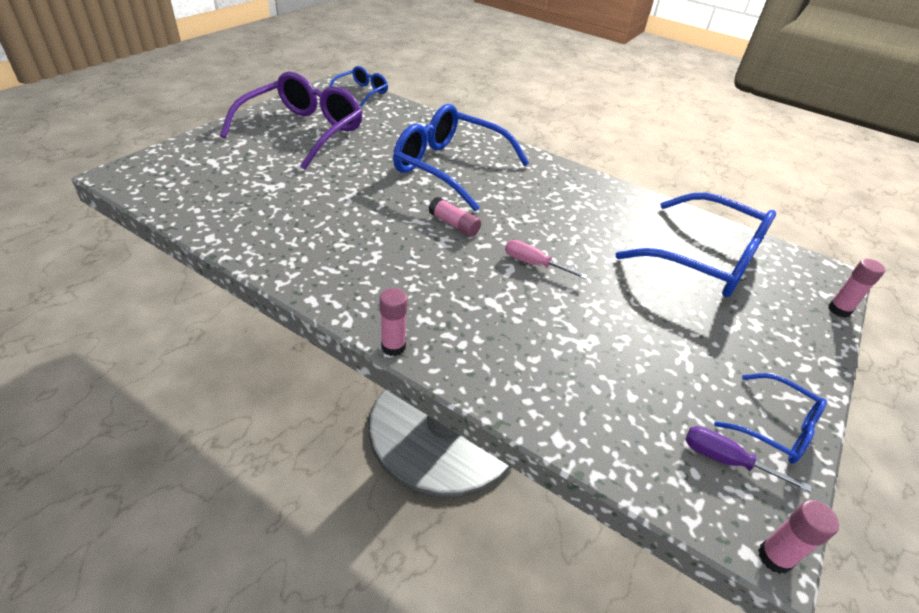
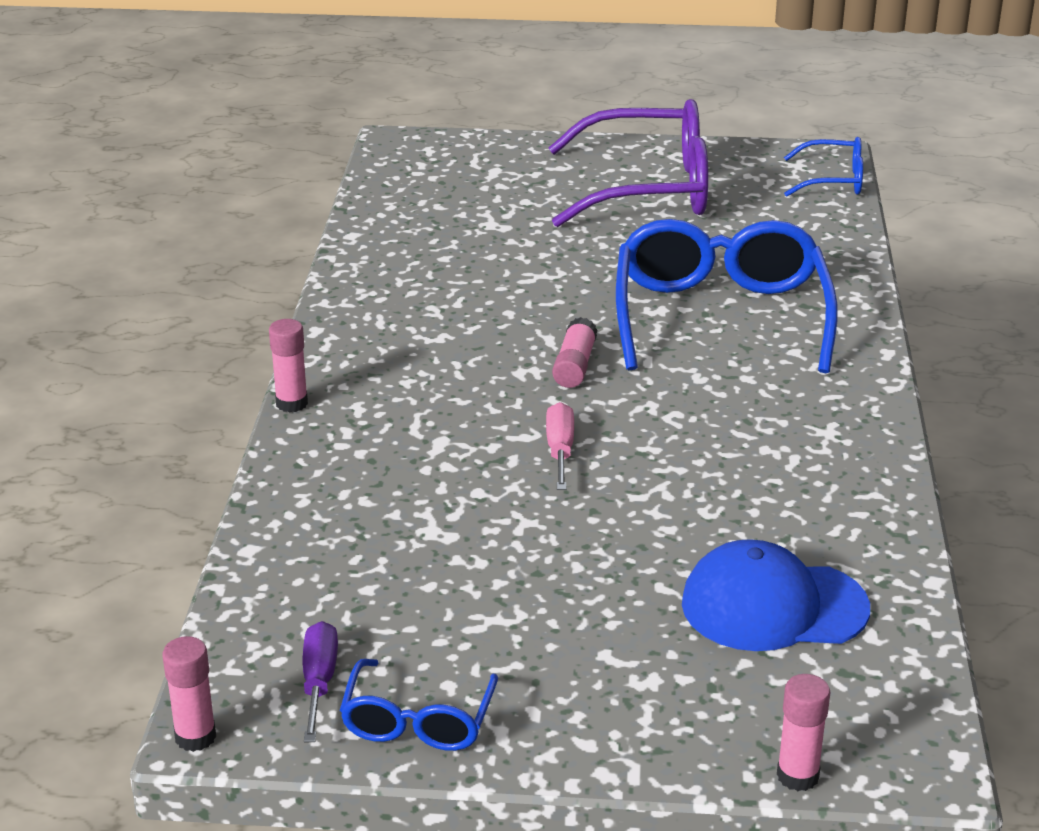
camera: 65 degrees right, 10 degrees down
blue glasses [616,193,776,298] -> blue cap [682,539,870,651]

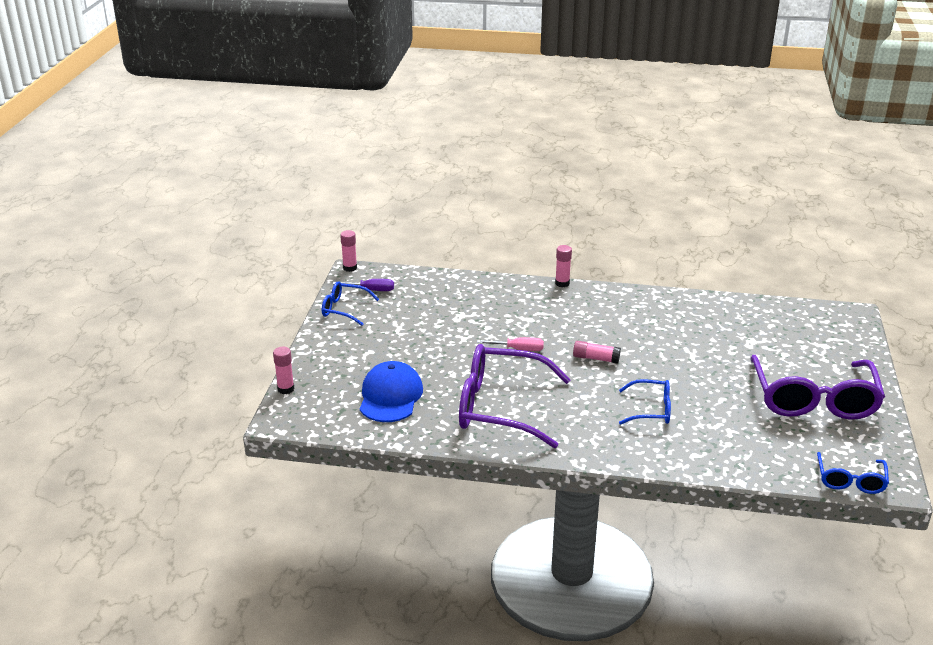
camera: 95 degrees right, 0 degrees up
blue glasses [616,219,838,373] -> blue glasses [619,379,671,425], size x0.51
none -> purple glasses [459,344,571,448]

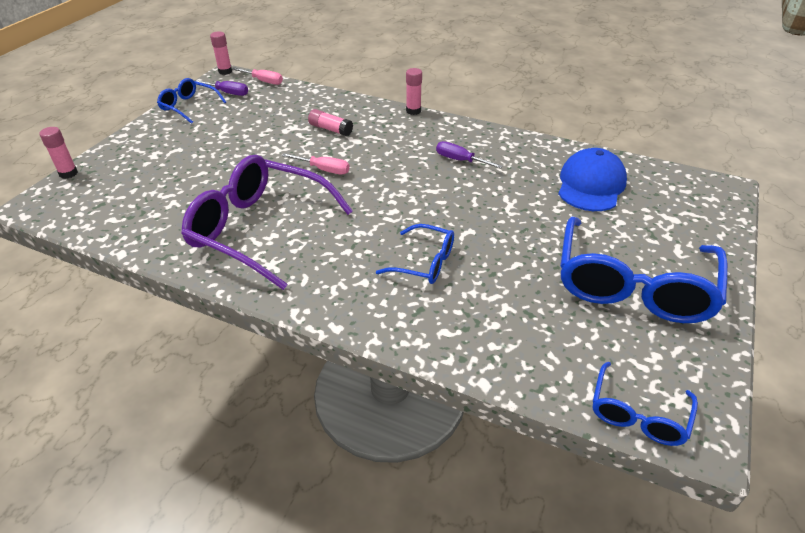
camera: 15 degrees right, 10 degrees up
blue cap [360,361,423,422] -> blue cap moved to [558,148,627,211]
pink glue stick [573,341,621,364] -> pink glue stick moved to [308,109,353,136]
purple glasses [750,355,885,420] -> blue glasses [560,216,728,323]
none -> pink screwdriver [232,67,283,85]
none -> purple screwdriver [436,141,503,169]

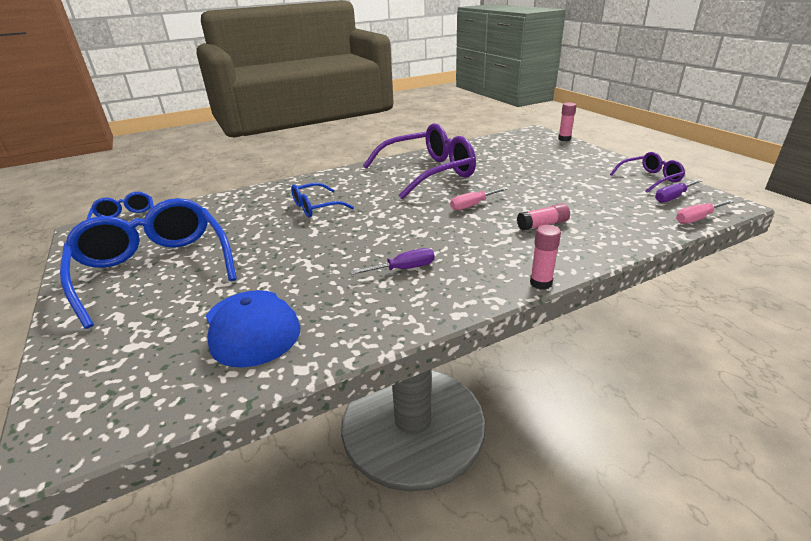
camera: 130 degrees right, 10 degrees down
blue glasses [157,78,226,124] -> purple glasses [610,152,685,193]
pink glue stick [210,32,232,75] -> none

